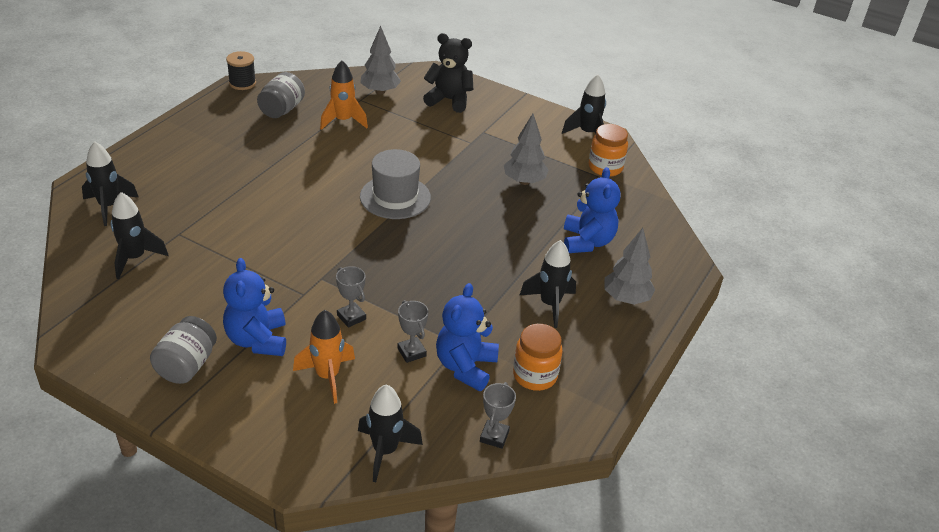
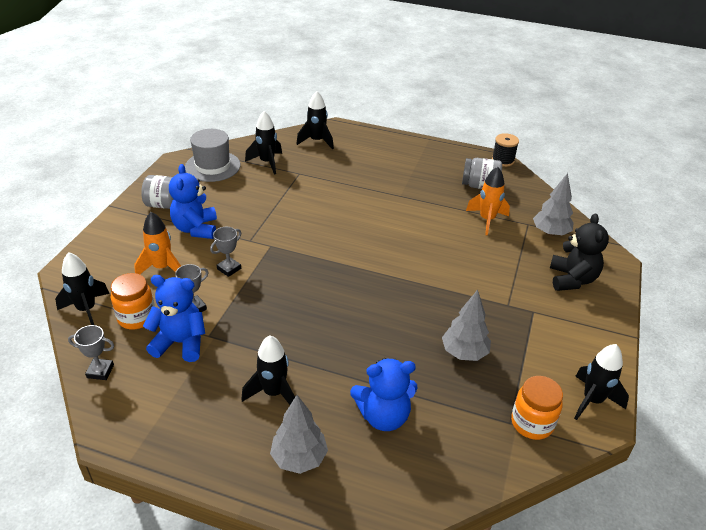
camera: 80 degrees right, 0 degrees up
blue teddy bear [223,258,286,356] -> blue teddy bear turned 75 degrees counterclockwise [169,164,217,239]
grey hat [360,149,431,219] -> grey hat moved to [185,129,241,182]
orange jar [513,324,563,391] -> orange jar moved to [111,273,155,330]

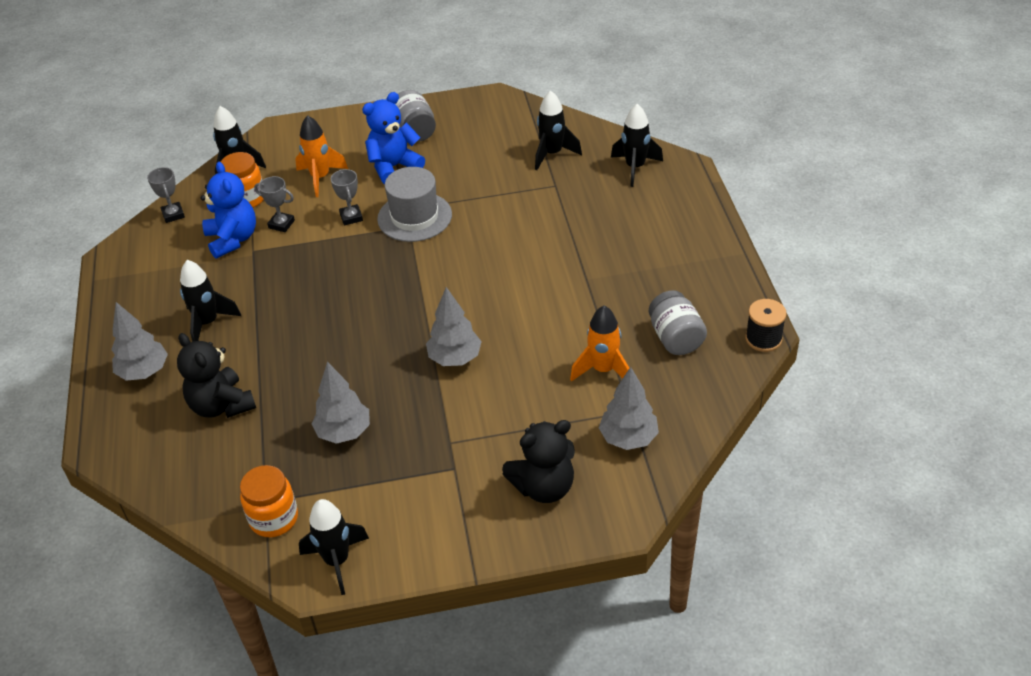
camera: 65 degrees right, 5 degrees up
grey hat [185,129,241,182] -> grey hat moved to [377,167,452,242]
grey trophy [210,227,241,277] -> grey trophy turned 60 degrees clockwise [331,169,363,225]
blue teddy bear [350,358,418,431] -> black teddy bear [177,333,256,418]
none -> grey tree [426,287,482,366]

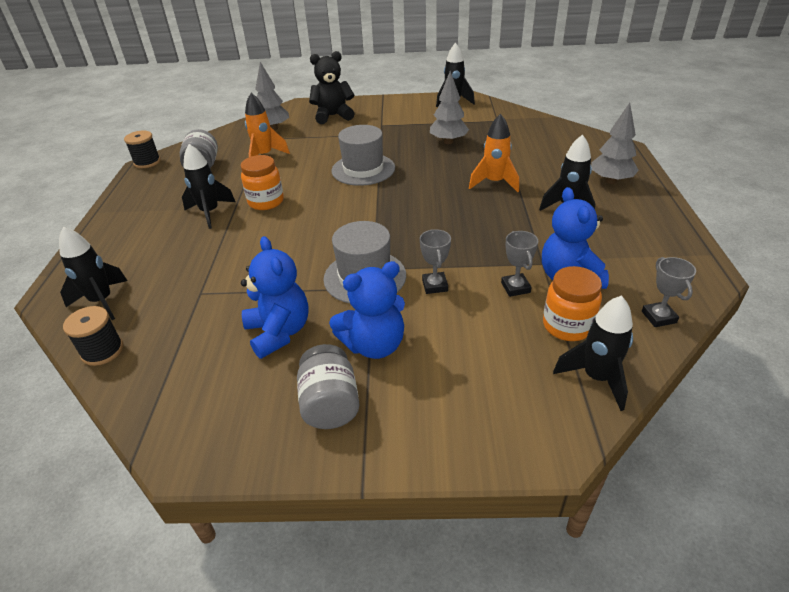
camera: 170 degrees left, 5 degrees down
black teddy bear [177,333,256,418] -> none
orange jar [240,465,298,537] -> orange jar moved to [241,155,284,210]
grey trophy [254,176,295,232] -> grey trophy turned 45 degrees clockwise [501,231,538,297]
orange rocket [295,115,348,197] -> orange rocket moved to [469,114,519,192]
grey tree [426,287,482,366] -> grey hat [332,125,395,186]
black rocket [535,90,582,170] -> black rocket moved to [182,144,235,229]
none -> black spool [63,306,123,366]
none -> blue teddy bear [241,236,309,359]

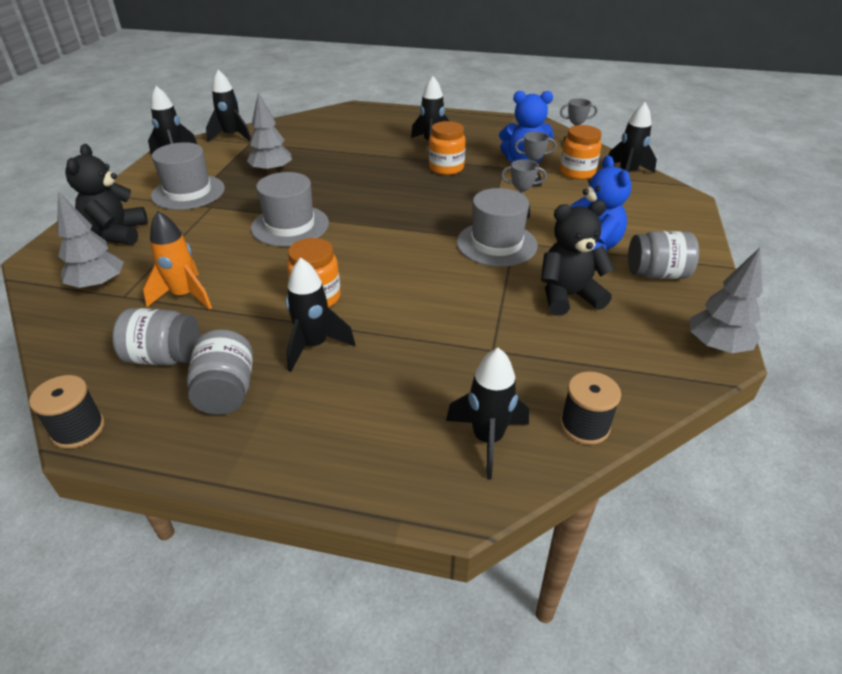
camera: 80 degrees left, 0 degrees up
blue teddy bear [241,236,309,359] -> black teddy bear [541,200,615,316]
orange rocket [469,114,519,192] -> none
grey tree [591,103,639,184] -> grey tree moved to [690,248,763,353]
none -> grey hat [151,142,225,210]
none -> grey jar [187,329,253,415]
none -> black rocket [206,70,251,142]
none -> orange jar [429,121,466,175]

